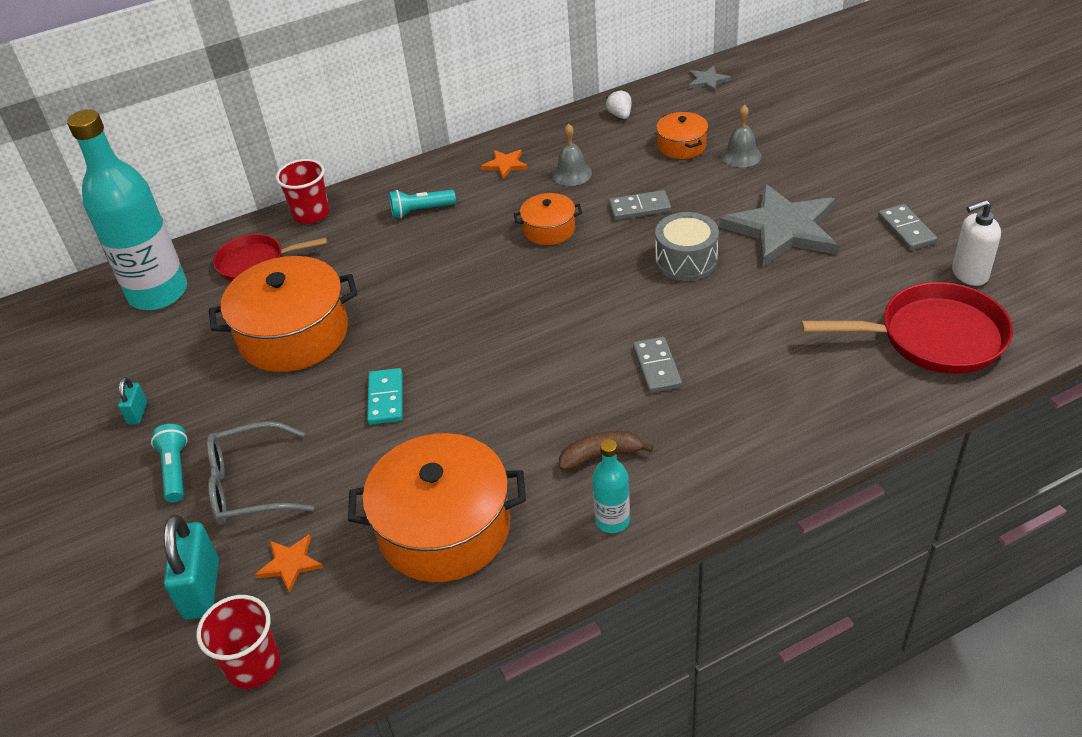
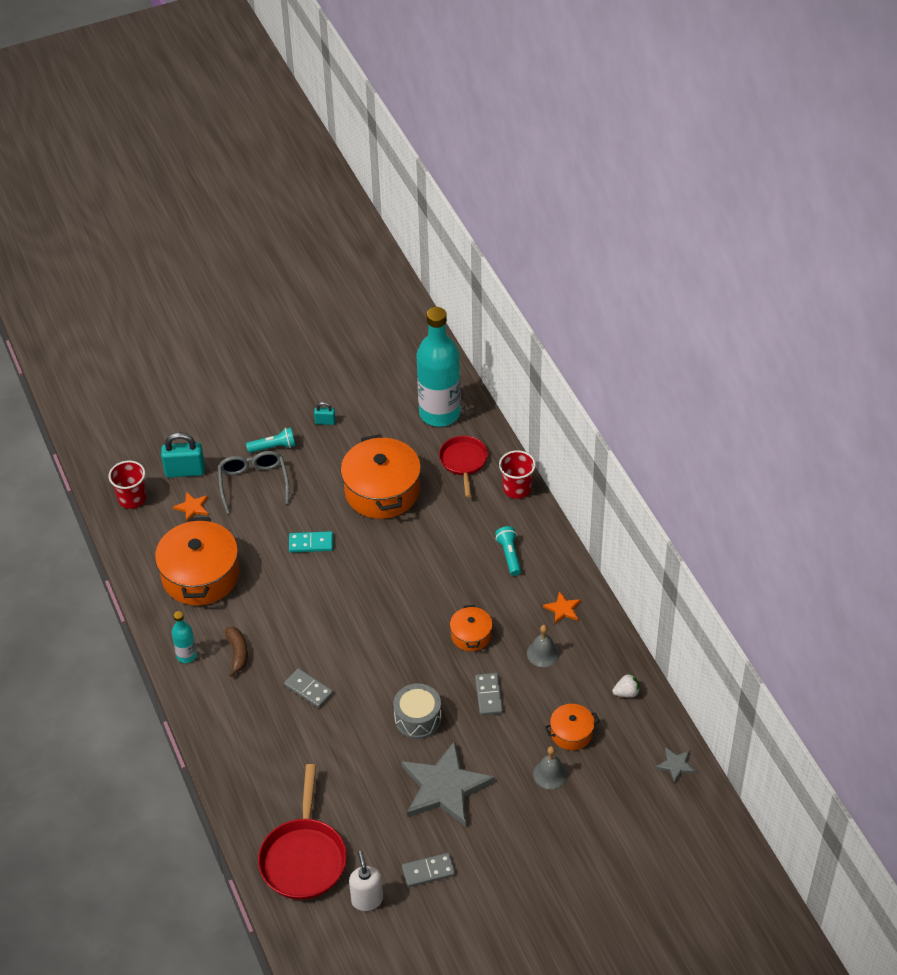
camera: 90 degrees right, 5 degrees up
grey domino [633,337,682,393] -> grey domino turned 45 degrees clockwise [284,668,333,708]

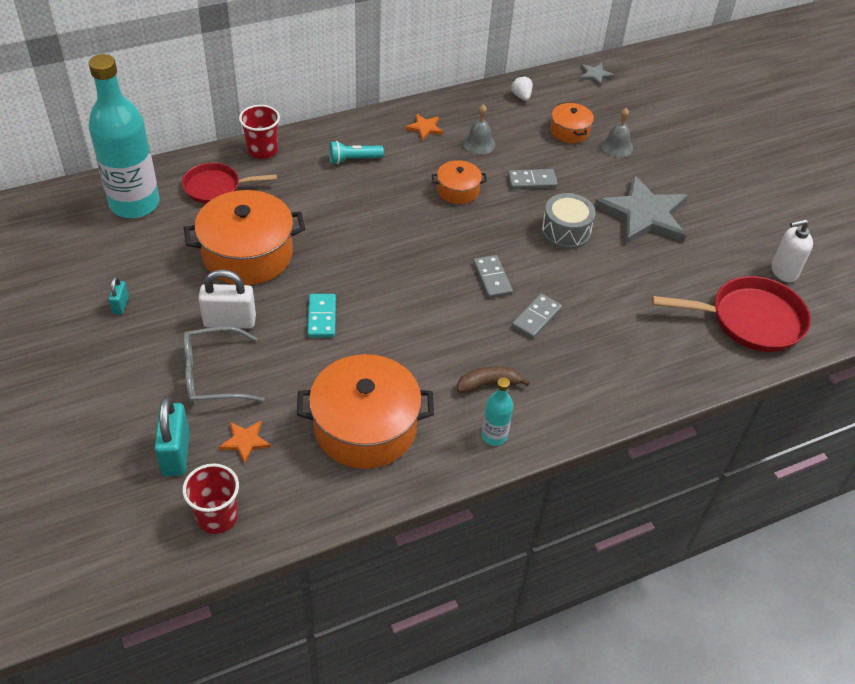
camera: 95 degrees left, 0 degrees up
turquoise flashlight [246,427,295,453] -> none
grey domino [402,853,456,887] -> grey domino moved to [473,255,513,298]
none -> white padlock [198,269,256,329]

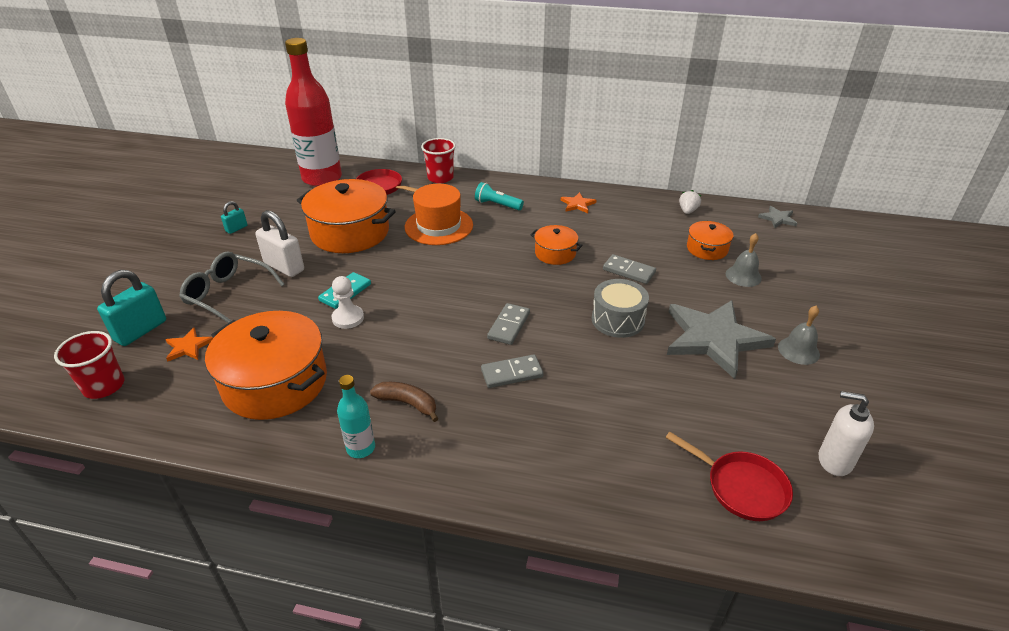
camera: 40 degrees right, 10 degrees down
turquoise bottle [89,54,160,218] -> red bottle [285,38,342,187]
grey bell [463,104,495,154] -> grey bell moved to [778,306,820,365]
red pan [652,276,811,352] -> red pan [665,432,793,521], size x0.64
none -> white pawn [331,276,364,329]
none -> orange hat [405,184,473,245]

